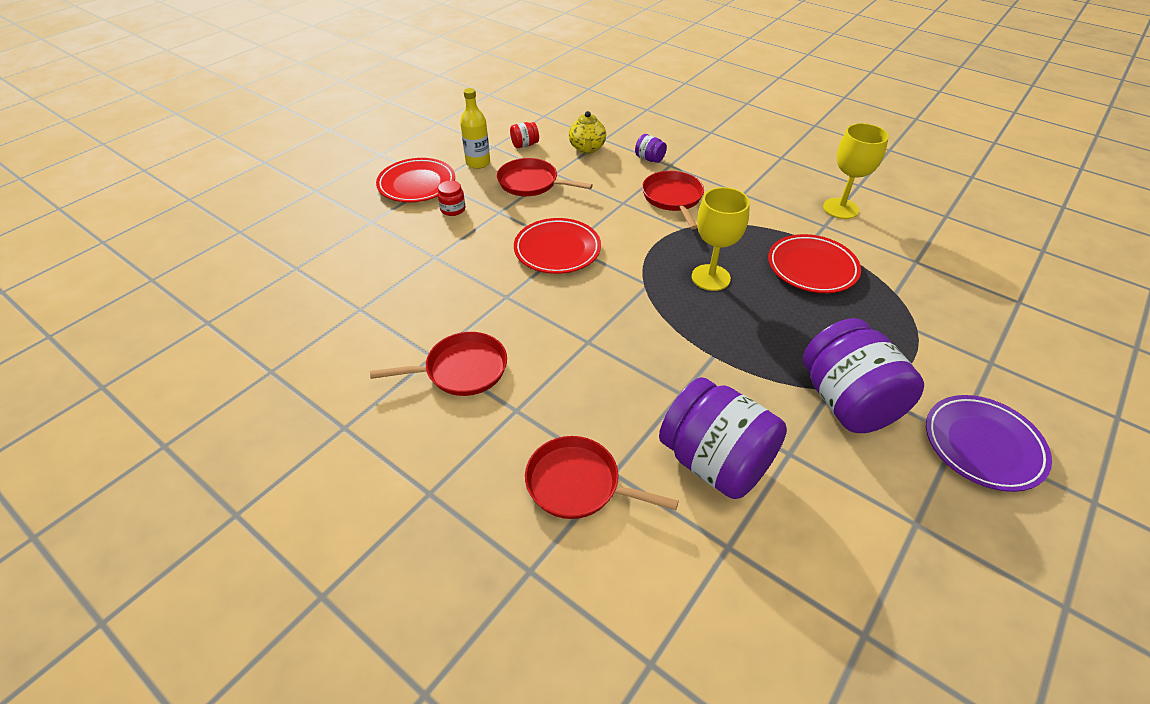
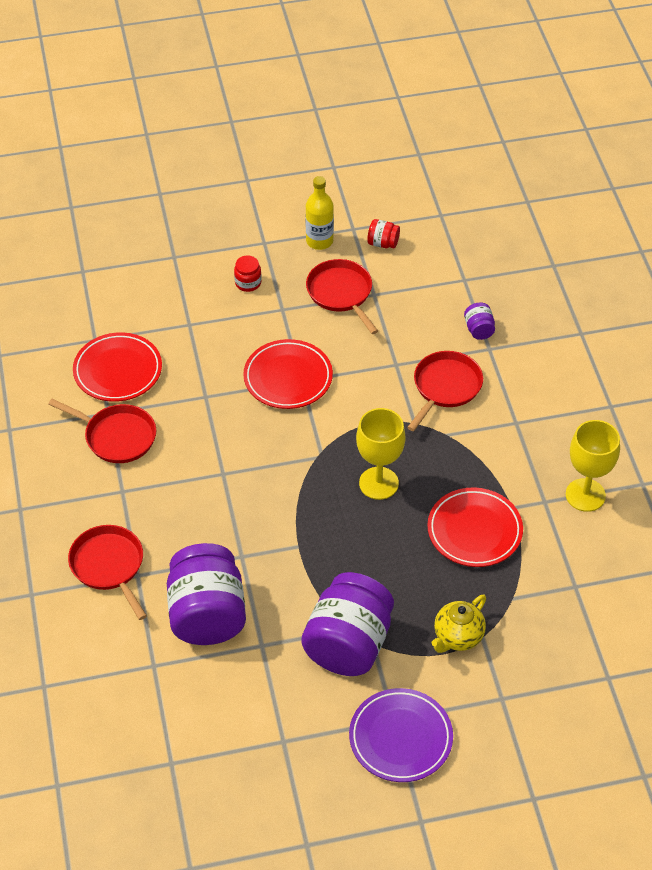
camera: 40 degrees right, 5 degrees up
red plate [376,158,455,202] -> red plate moved to [73,332,162,402]
yellow teapot [569,111,606,154] -> yellow teapot moved to [432,595,486,653]

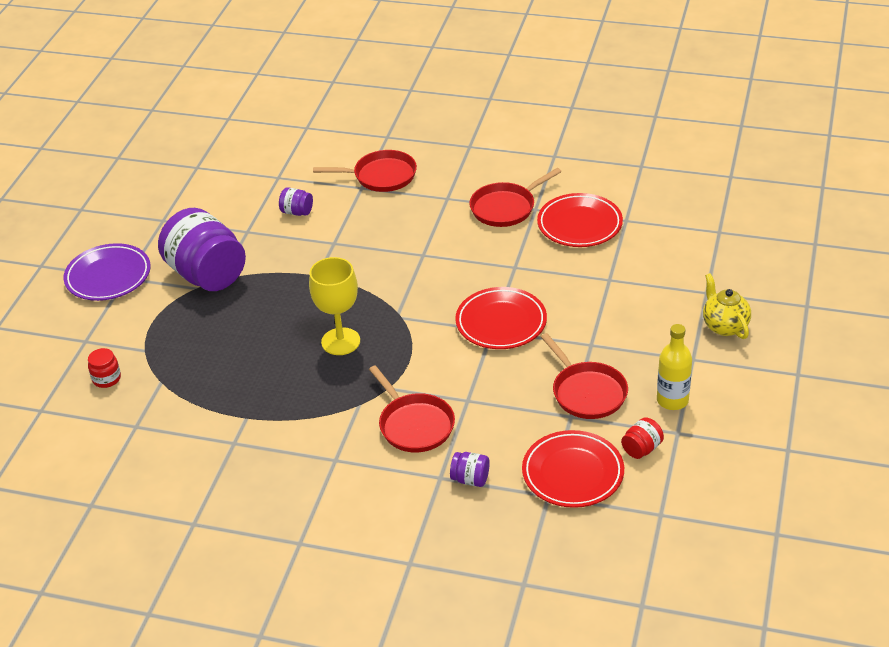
camera: 120 degrees right, 10 degrees down
purple jar [167,543,246,645] -> purple jar [279,187,313,216], size x0.42
red jar [234,256,262,292] -> red jar moved to [88,348,121,388]
red pan [306,259,378,334] -> red pan turned 60 degrees clockwise [541,333,628,419]
red plate [427,487,523,567] -> red plate moved to [522,430,624,508]
yellow teapot [432,595,486,653] -> yellow teapot moved to [703,273,751,339]
yellow goblet [566,420,620,512] -> none

